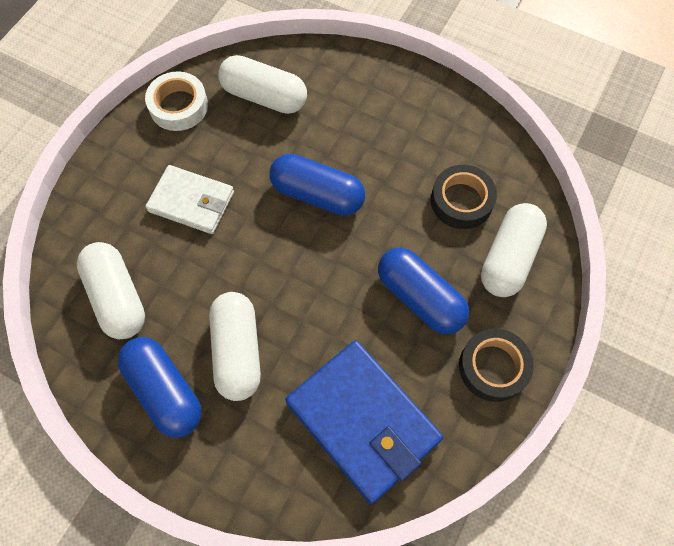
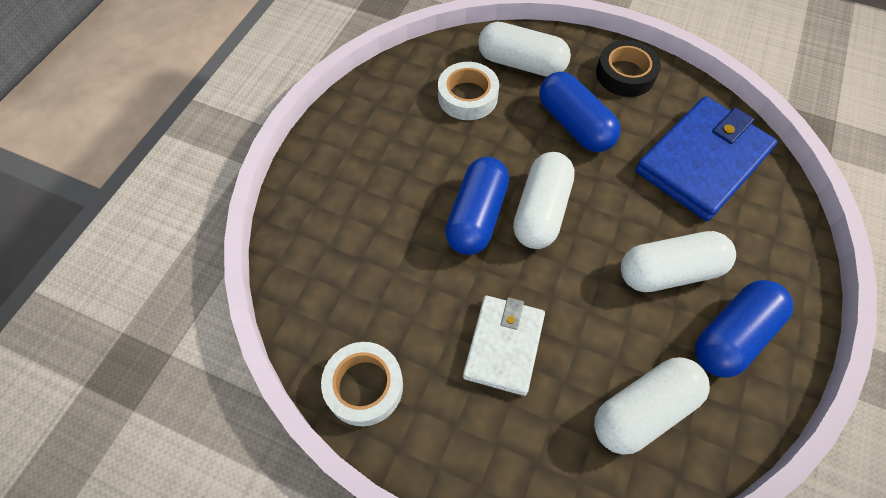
camera: 95 degrees left, 5 degrees down
white capsule [218,55,307,114] -> white capsule moved to [513,152,575,249]
blue capsule [378,247,469,334] -> blue capsule turned 75 degrees counterclockwise [539,72,621,152]
black tape [431,165,497,229] -> white tape [438,62,499,120]

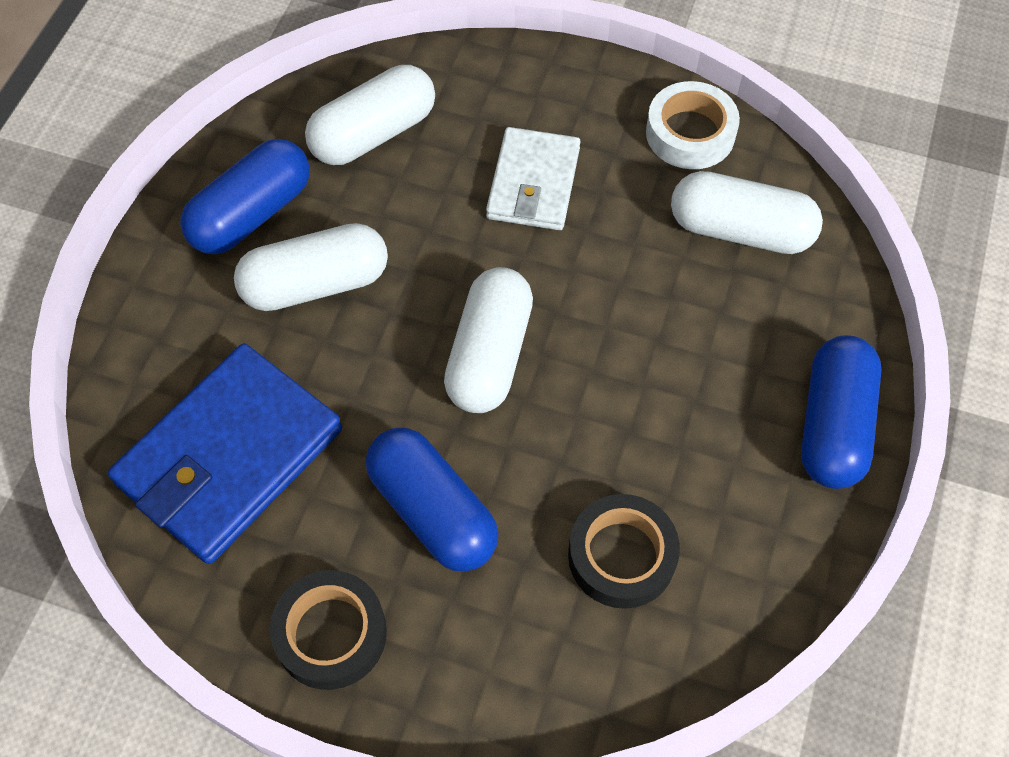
camera: 175 degrees right, 0 degrees up
white tape [438,62,499,120] -> black tape [568,494,680,609]
blue capsule [445,157,509,255] -> blue capsule moved to [801,335,882,489]
white capsule [478,22,571,77] -> white capsule moved to [671,171,823,254]

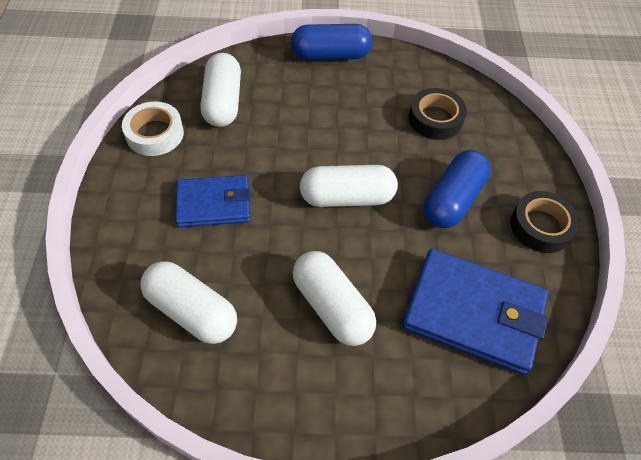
camera: 110 degrees left, 5 degrees down
blue capsule [180,139,310,254] -> none
white wallet [486,127,580,230] -> blue wallet [175,175,251,227]

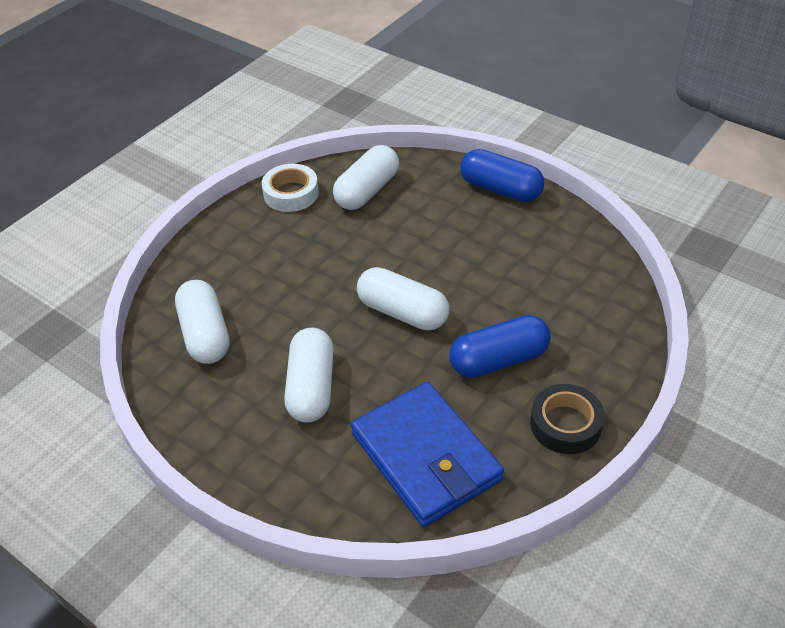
camera: 40 degrees right, 10 degrees down
blue wallet [175,175,251,227] -> none
black tape [409,88,467,140] -> none

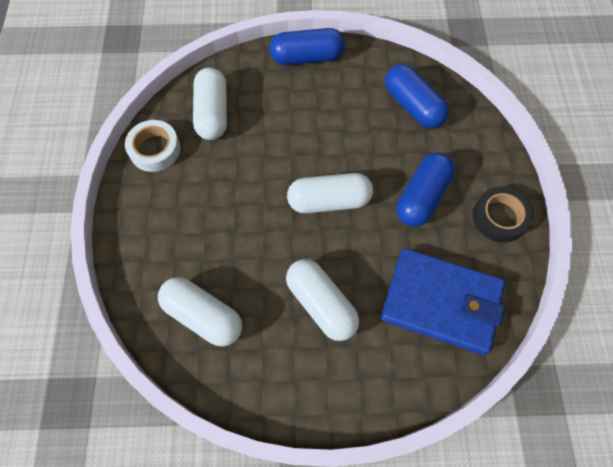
camera: 40 degrees left, 20 degrees up
none -> blue capsule [385,64,449,128]

